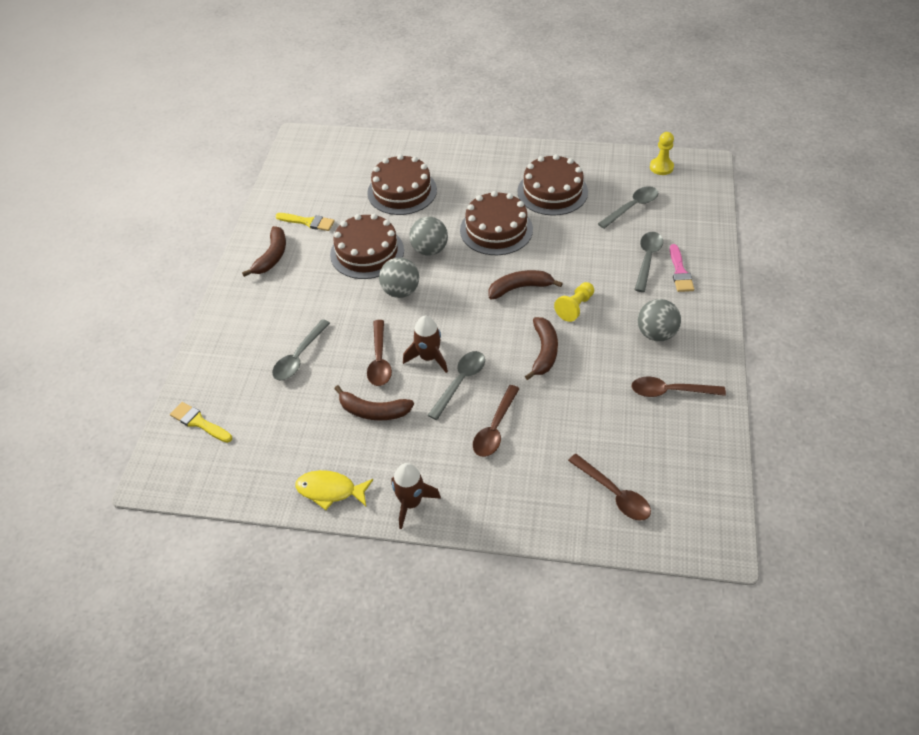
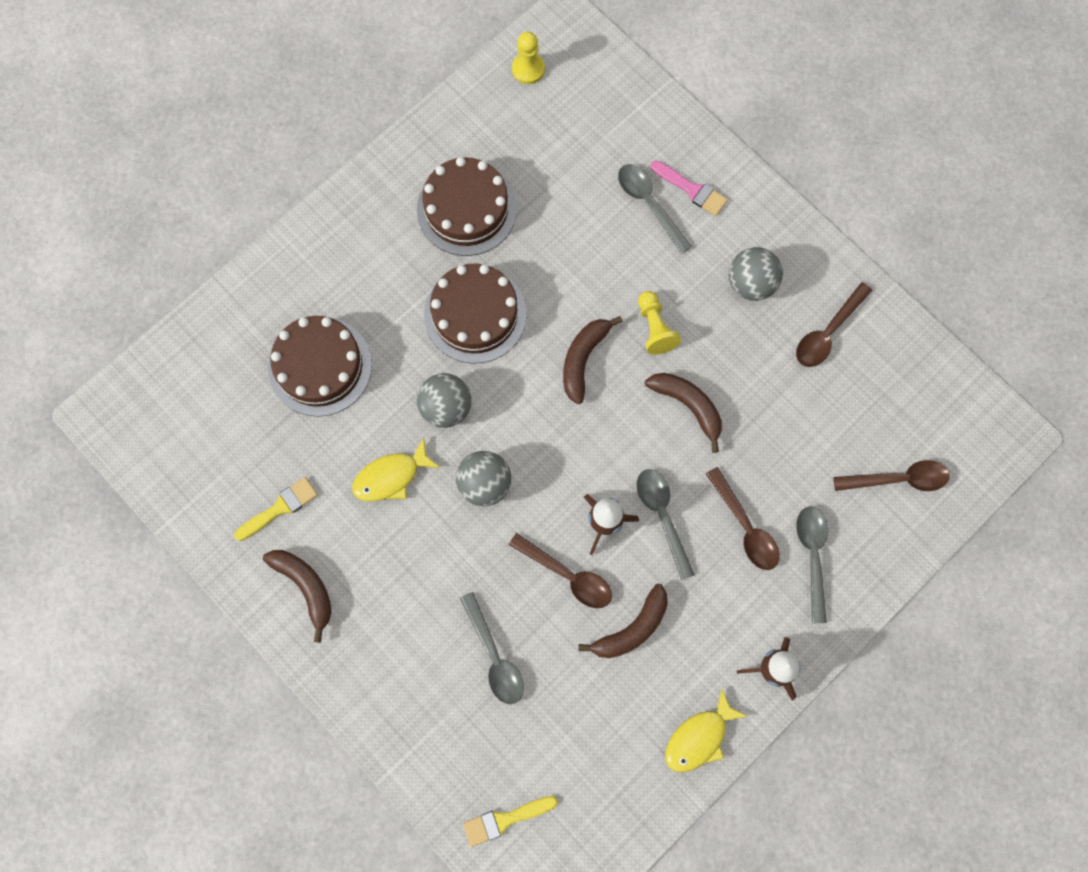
camera: 55 degrees left, 25 degrees up
brown cake [330,214,404,279] -> yellow fish [352,437,440,501]
grey spoon [598,186,658,229] -> grey spoon moved to [796,506,828,623]

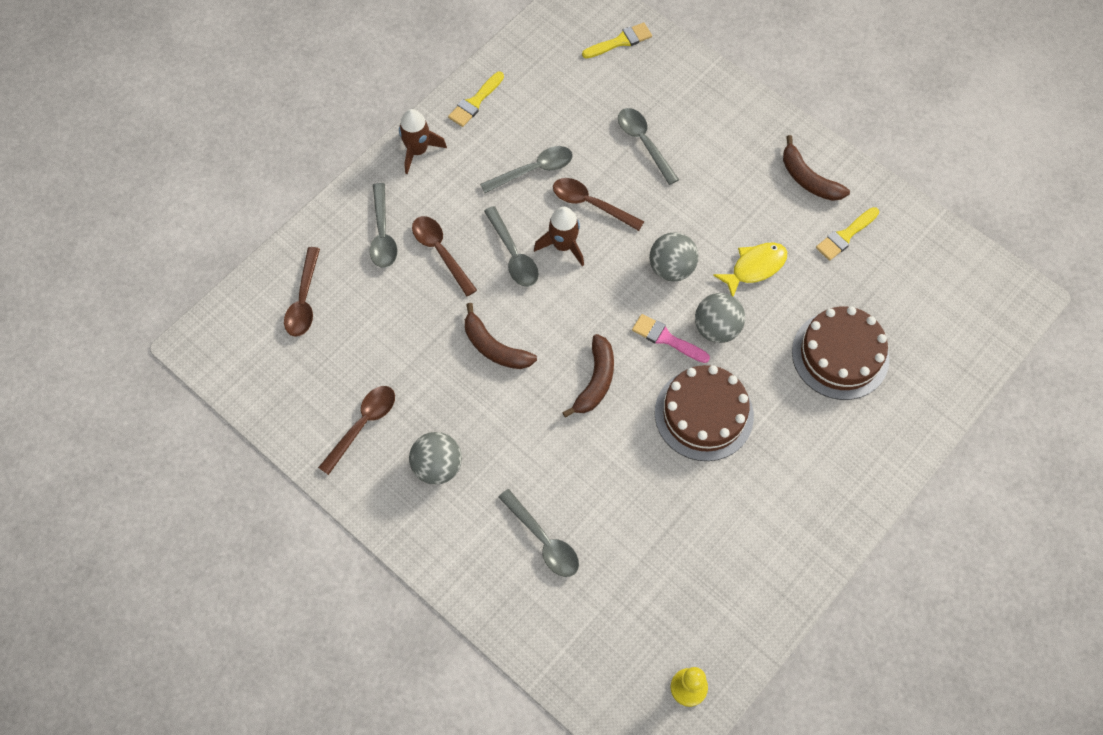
camera: 175 degrees right, 10 degrees down
brown cake [417,157,517,256] -> none
brown banana [578,584,668,658] -> grey spoon [480,146,573,193]
yellow pawn [638,291,681,355] -> none
pink brush [650,160,728,216] -> pink brush moved to [632,314,710,363]
yellow fish [665,688,749,772] -> yellow brush [448,72,504,127]
brown spoon [834,460,950,491] -> brown spoon turned 75 degrees counterclockwise [284,247,320,337]

